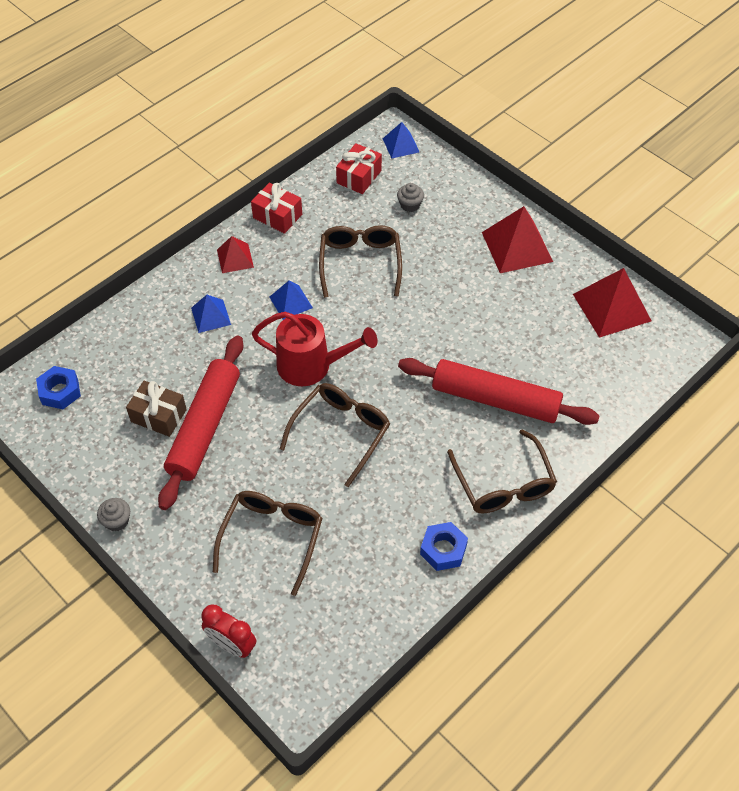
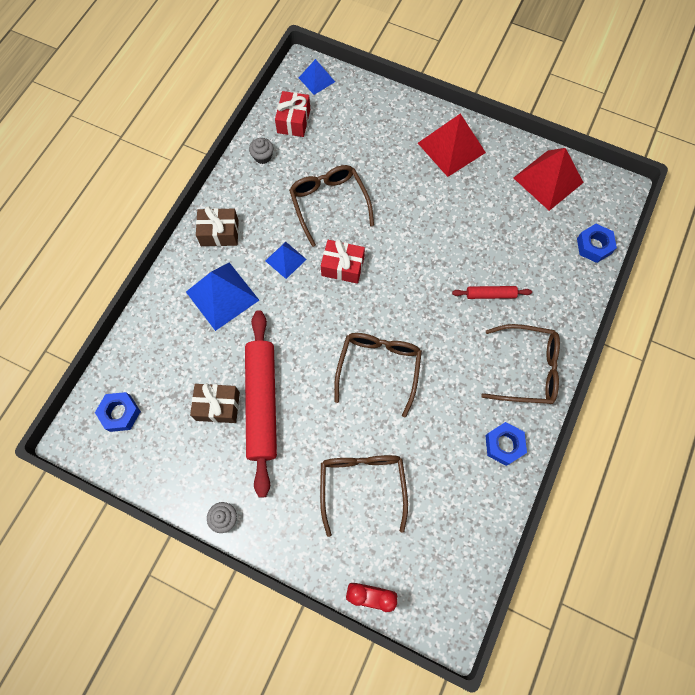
camera: 20 degrees left, 15 degrees up
blue pyramid [191,295,231,333] -> blue pyramid [186,263,259,331], size x1.76
red pyramid [217,236,254,273] -> brown gift [196,206,239,246]
red gift [251,183,302,234] -> red gift moved to [321,240,365,284]
red watering can [252,312,378,386] -> none
grey cupcake [397,183,424,212] -> grey cupcake moved to [249,138,274,164]
red rolling pin [398,358,599,425] -> red rolling pin [452,286,532,299], size x0.45
brown glasses [447,429,557,514] -> brown glasses turned 45 degrees counterclockwise [481,324,560,404]
none -> blue nut [577,224,617,263]

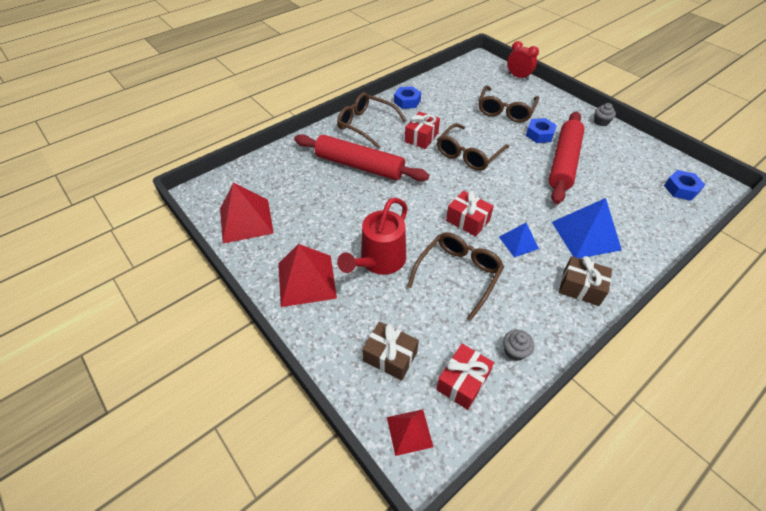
camera: 155 degrees left, 20 degrees down
brown gift [190,383,240,423] -> brown gift moved to [362,322,419,381]
brown glasses [289,165,374,247] -> brown glasses turned 150 degrees counterclockwise [407,232,504,321]
blue pyramid [299,59,335,95] -> red pyramid [387,409,433,456]
red rolling pin [452,286,532,299] -> red rolling pin [294,134,429,181], size x2.23
blue nut [577,224,617,263] -> blue nut moved to [526,118,557,143]
none -> red watering can [337,198,408,275]
none -> red gift [405,112,440,149]

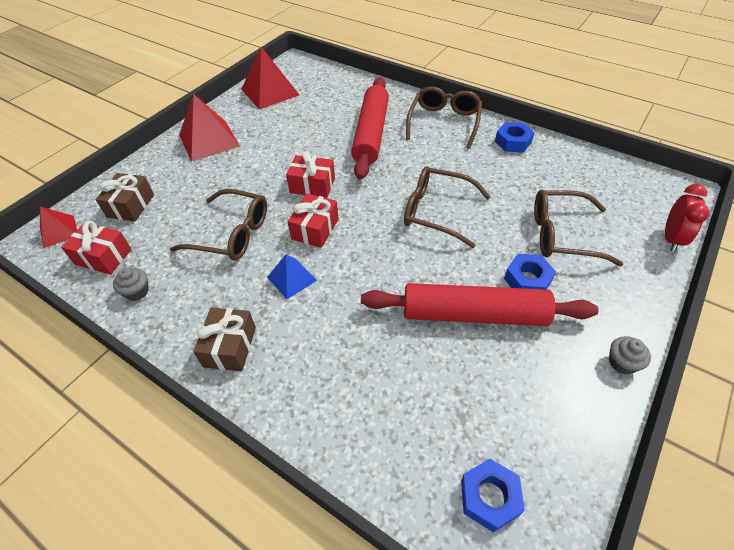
camera: 75 degrees right, 0 degrees up
red watering can [337,198,408,275] -> none
red gift [405,112,440,149] -> red gift moved to [286,151,335,198]
blue pyramid [552,198,622,258] -> none

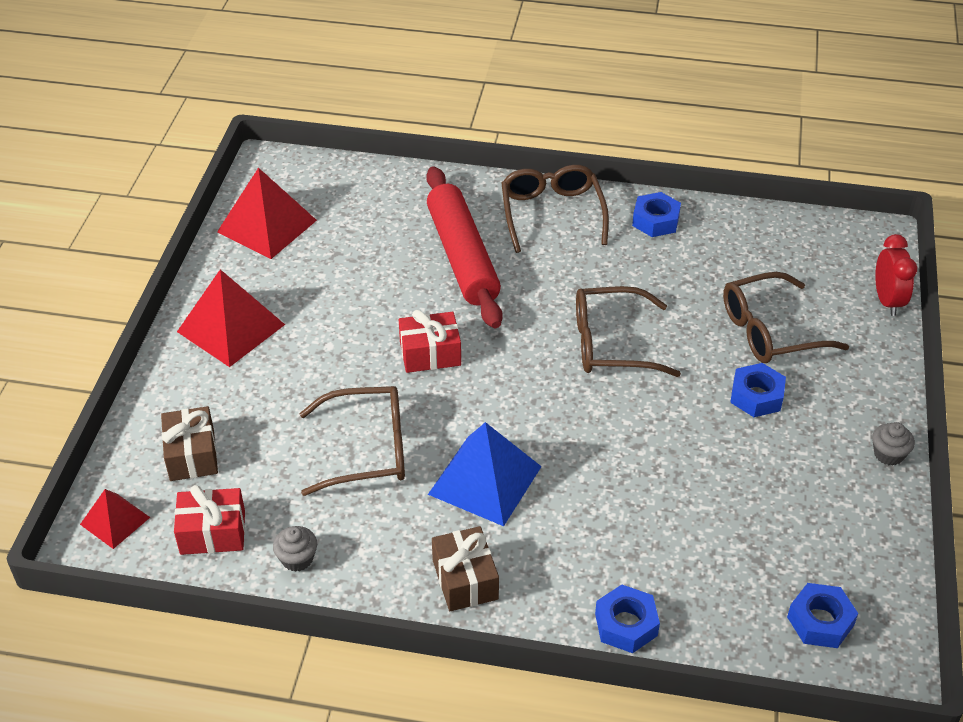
camera: 25 degrees left, 5 degrees down
blue pyramid [267,254,317,299] -> blue pyramid [428,422,542,526], size x1.76
red gift [288,193,339,248] -> none
red rolling pin [361,283,598,326] -> none
none -> blue nut [595,584,660,653]

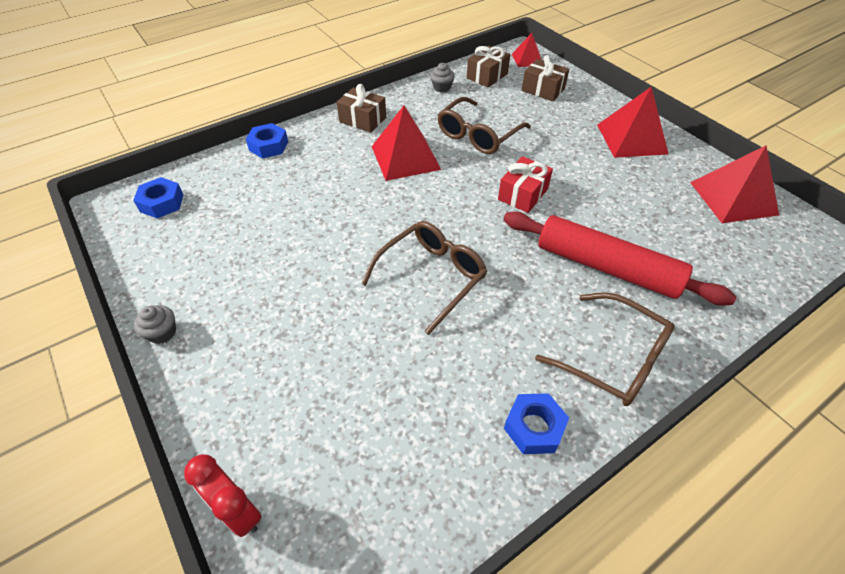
camera: 135 degrees right, 5 degrees up
red gift [174,485,245,555] -> brown gift [467,46,510,88]
blue pyramid [428,422,542,526] -> red pyramid [372,105,441,181]
brown glasses [723,272,849,363] -> none
blue nut [730,363,786,417] -> none

